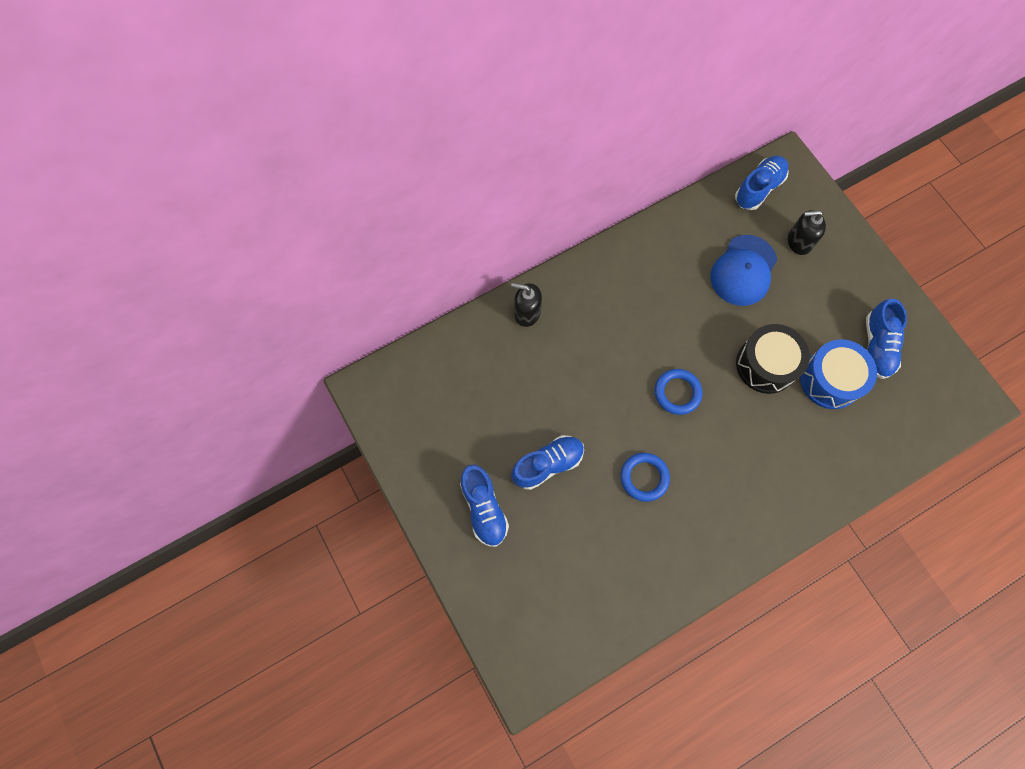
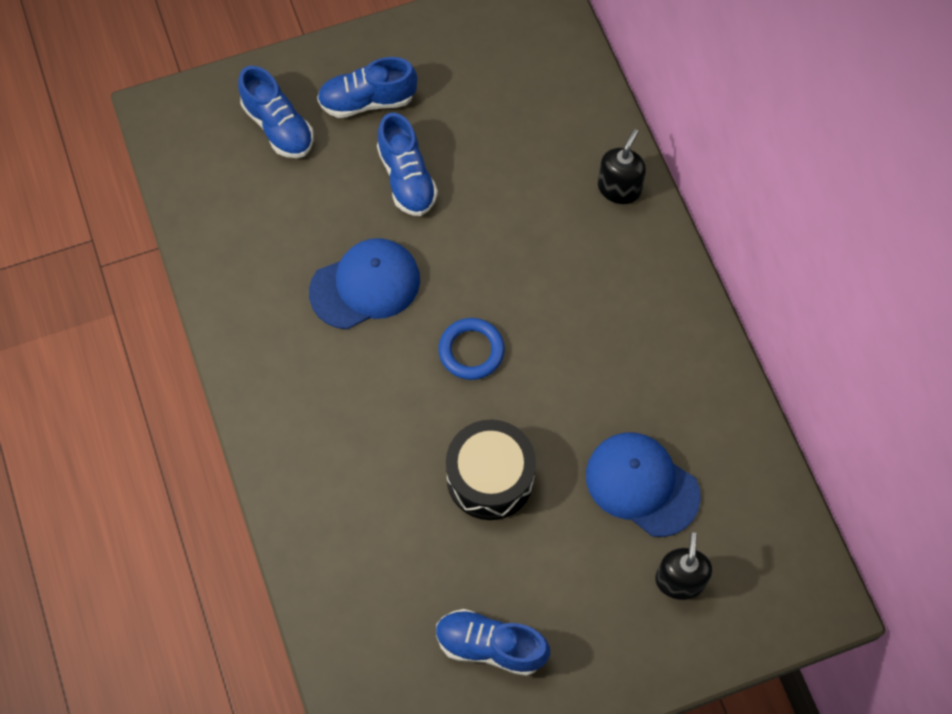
camera: 100 degrees right, 5 degrees down
blue ring [620,453,670,502] -> blue cap [309,238,420,329]
blue shoe [735,156,789,210] -> blue shoe moved to [238,66,314,158]
blue drum [800,340,877,409] -> none

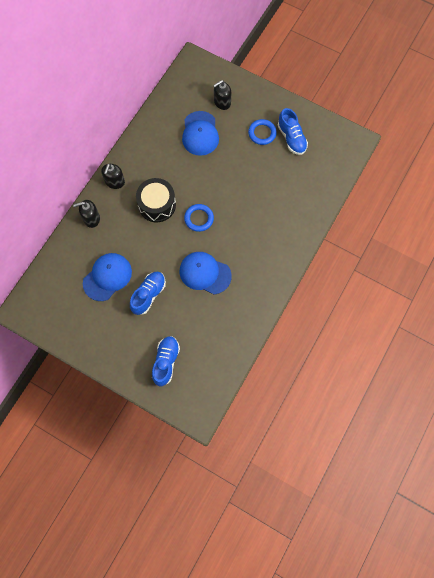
camera: 130 degrees left, 5 degrees up
blue shoe [317,57,417,118] -> none
black drum [446,419,536,520] -> black drum moved to [136,178,176,222]
none -> blue cap [83,253,132,301]
none -> black soap dispenser [101,164,125,189]
none -> blue ring [248,119,277,145]

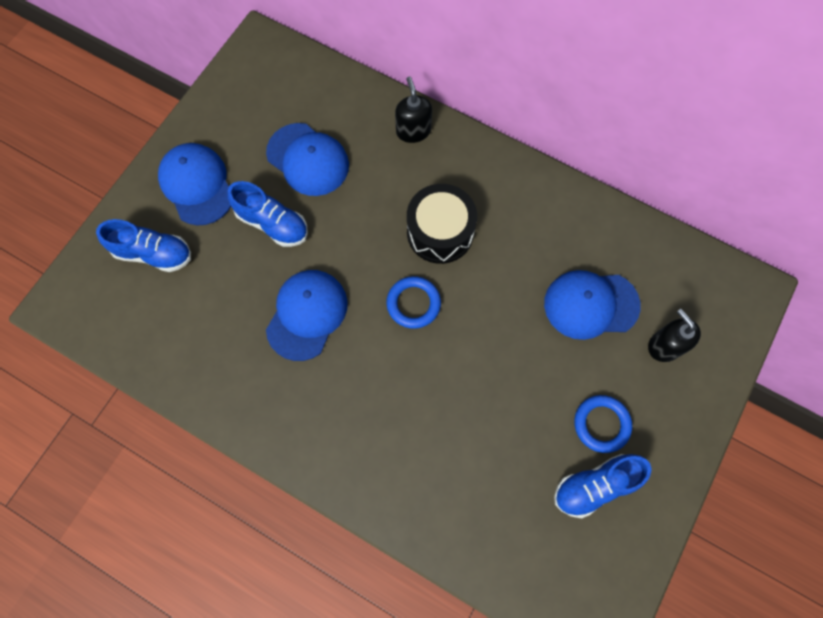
camera: 90 degrees right, 0 degrees up
black soap dispenser [101,164,125,189] -> none
none -> blue cap [158,143,231,225]

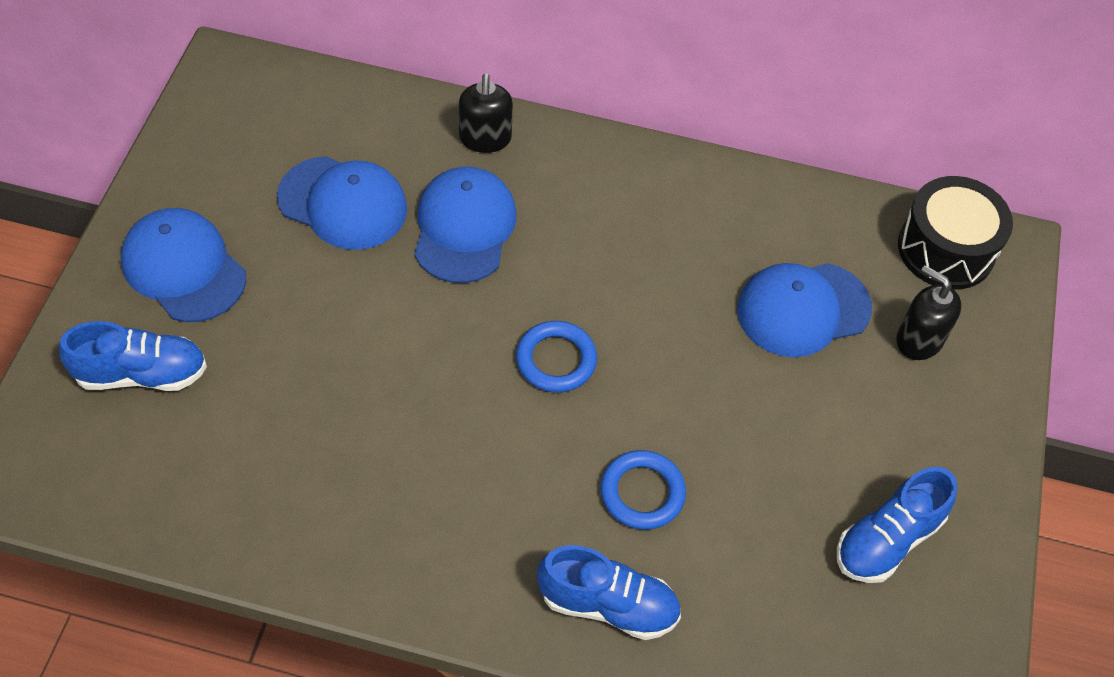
camera: 20 degrees left, 15 degrees down
blue shoe [227,181,308,247] -> blue shoe moved to [537,545,681,640]
blue cap [266,270,348,361] -> blue cap moved to [414,167,517,283]
black soap dispenser [395,77,432,143] -> black soap dispenser turned 150 degrees counterclockwise [459,74,513,153]
black drum [407,184,477,264] -> black drum moved to [898,176,1013,290]
blue ring [574,395,632,453] -> blue ring moved to [600,450,686,530]

